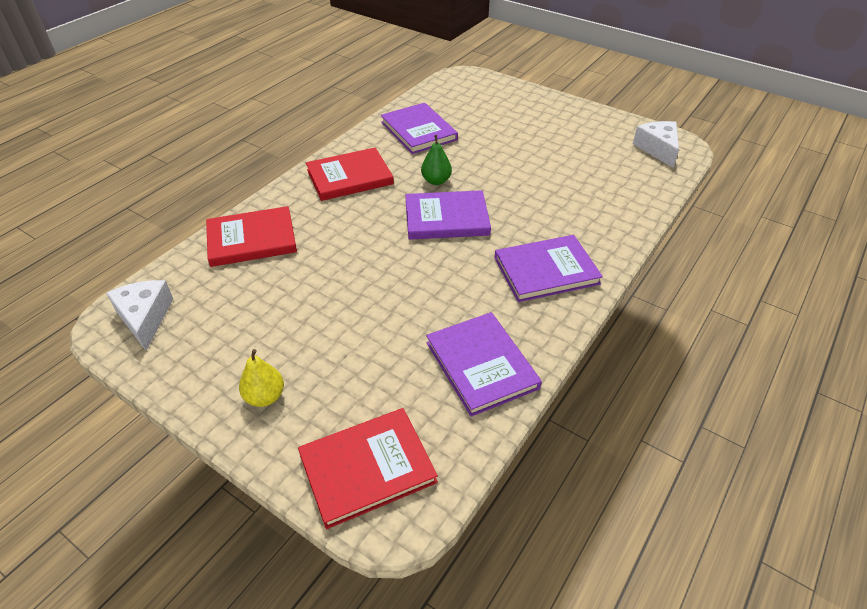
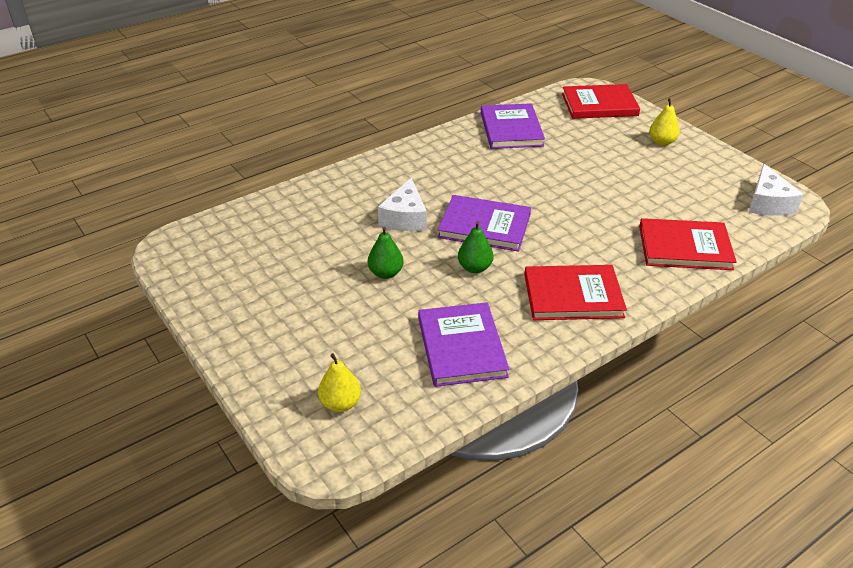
camera: 160 degrees left, 5 degrees down
purple book [495,235,603,302] -> none
white cheese [633,121,679,168] -> white cheese moved to [378,177,427,231]
none -> yellow pear [318,353,361,412]
none -> green pear [368,227,404,279]

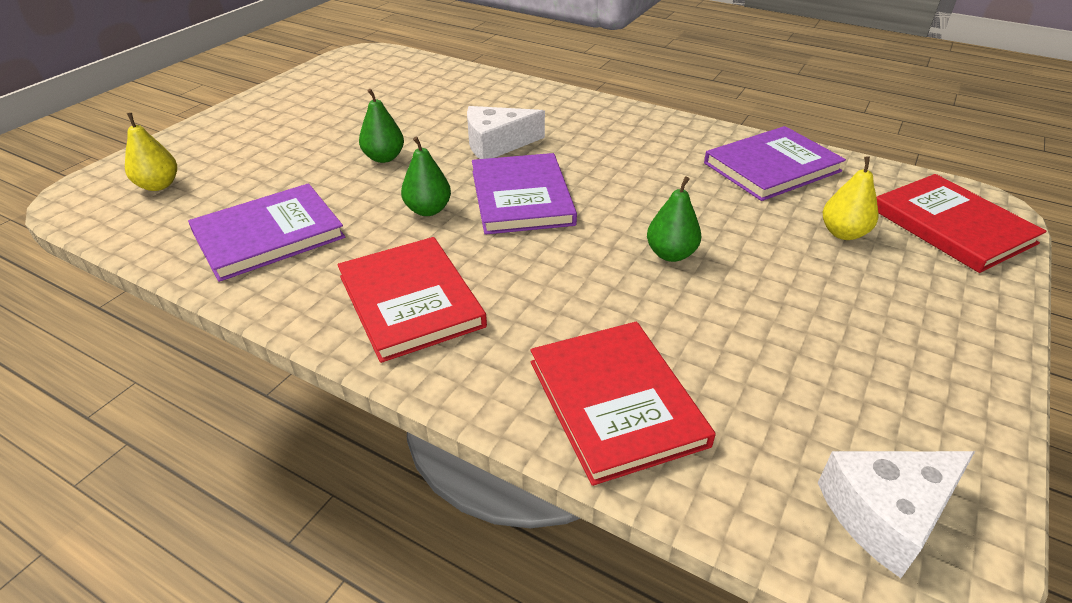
camera: 65 degrees right, 0 degrees up
yellow pear [649,98,680,146] -> yellow pear moved to [823,156,878,240]
none -> green pear [647,176,701,262]

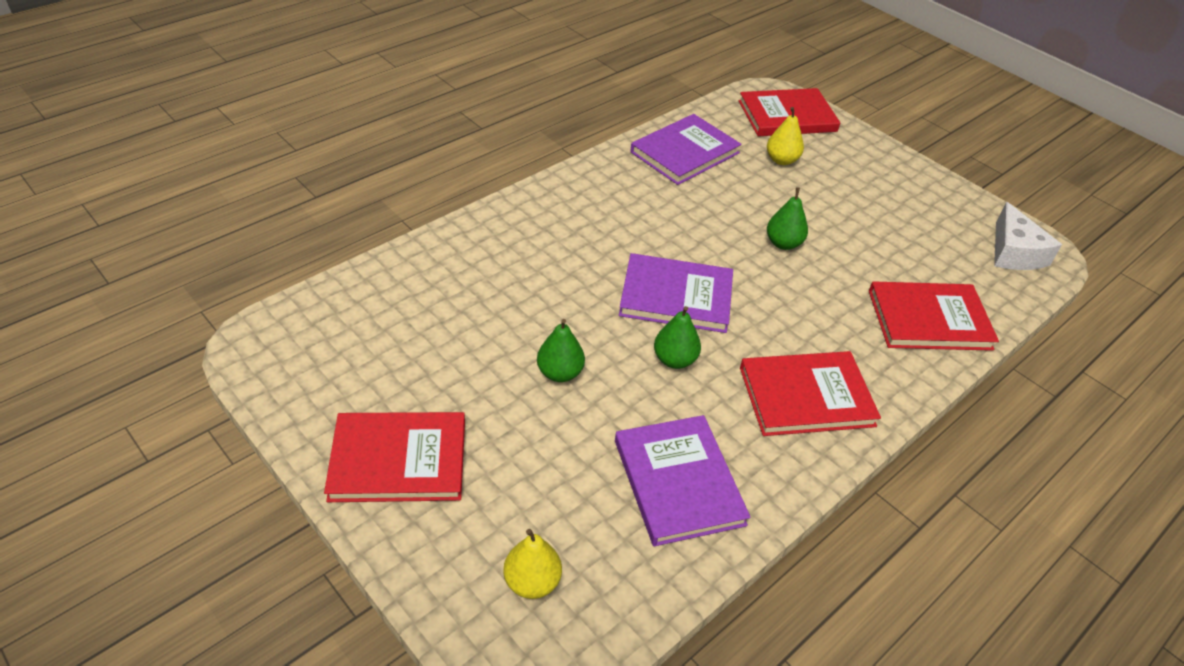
camera: 75 degrees left, 5 degrees up
white cheese [467,106,545,159] -> none
purple book [704,126,846,201] -> purple book turned 60 degrees clockwise [630,114,742,185]
none -> red book [324,412,465,502]

